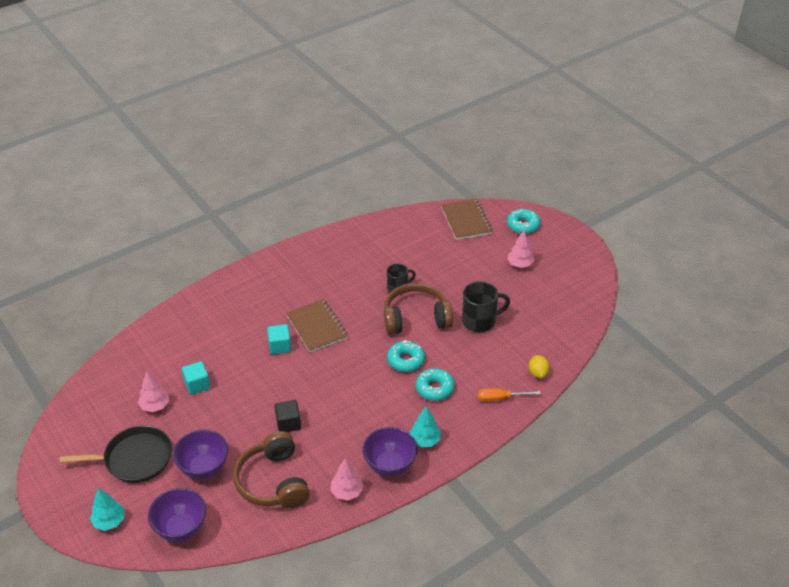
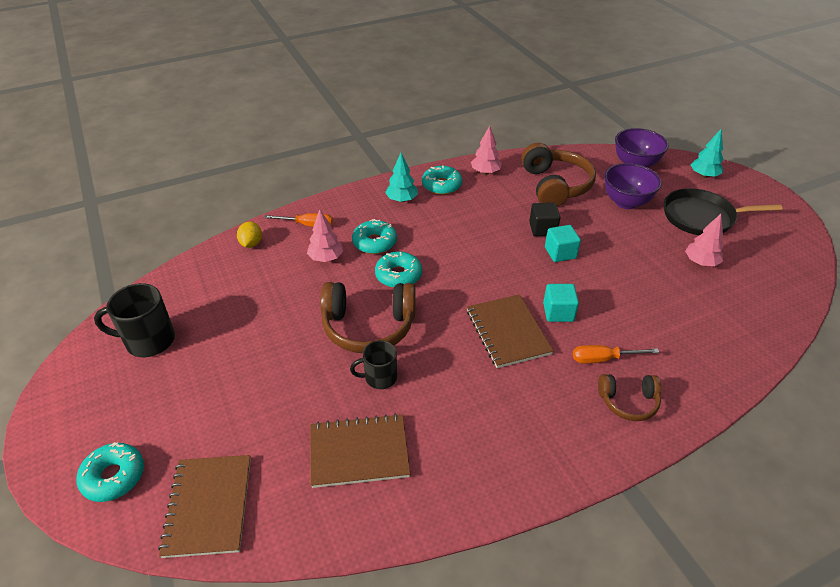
camera: 170 degrees left, 0 degrees up
turquoise cube [182,361,210,395] -> turquoise cube moved to [545,225,581,262]
purple bowl [363,427,418,477] -> turquoise donut [422,166,462,195]
black mug [462,281,510,332] -> black mug moved to [94,283,175,357]
pink tree [507,230,535,268] -> pink tree moved to [307,209,343,262]
none -> brown notebook [310,413,410,488]
none -> orange screwdriver [573,345,659,363]
none -> brown headphones [598,374,661,421]

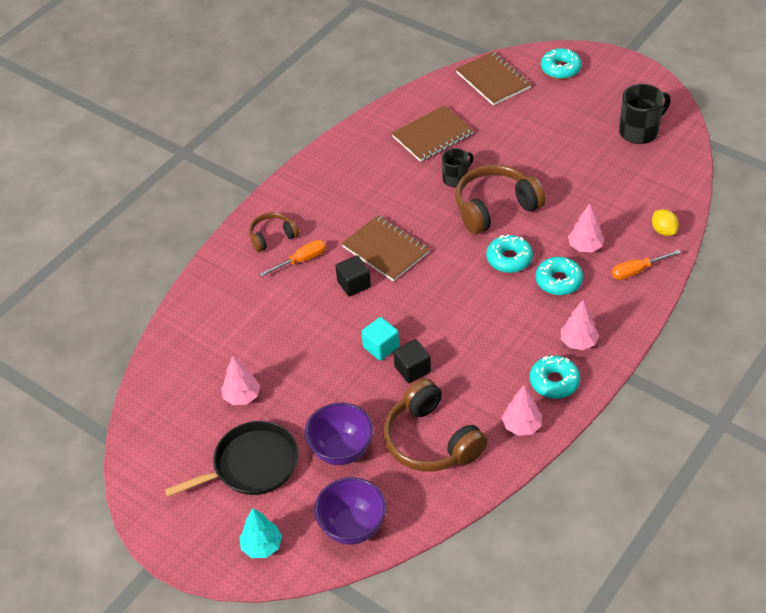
camera: 155 degrees right, 5 degrees up
turquoise tree [385,153,418,202] -> pink tree [561,300,599,350]
turquoise cube [543,284,579,322] -> black cube [335,255,371,296]

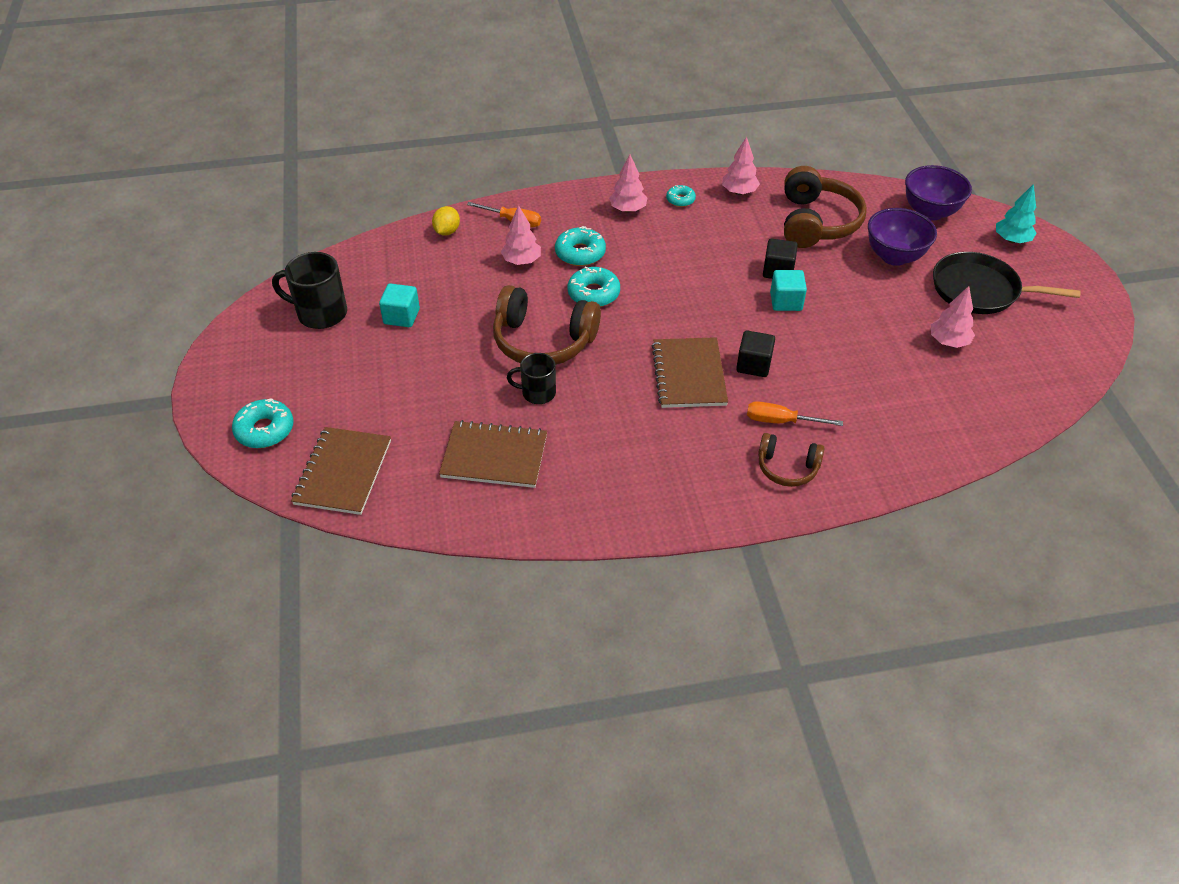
camera: 140 degrees left, 0 degrees up
turquoise donut [530,356,580,399] -> turquoise donut [666,185,696,207], size x0.61
none -> turquoise cube [379,283,420,327]

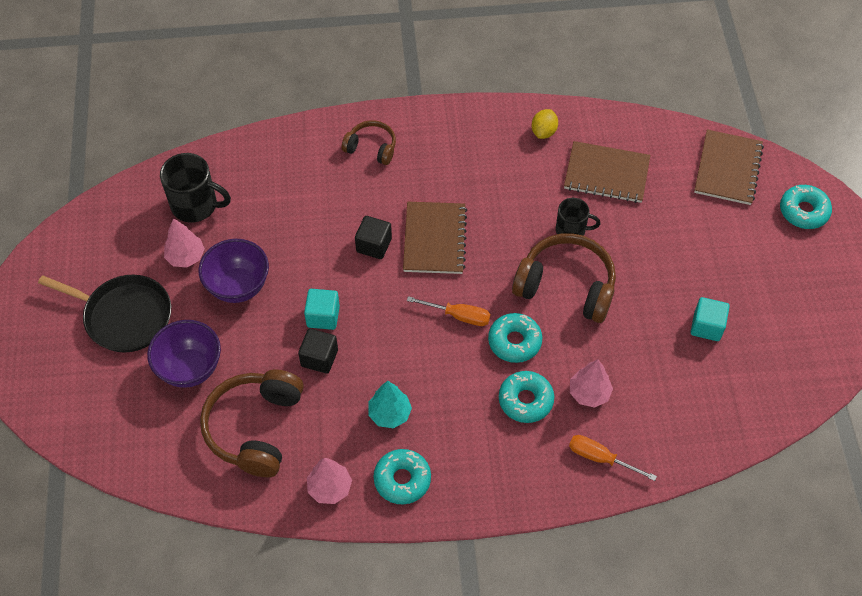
camera: 175 degrees left, 10 degrees up
black mug [272,252,347,329] -> black mug moved to [160,153,231,223]
yellow lemon [432,206,460,236] -> yellow lemon moved to [532,109,558,139]
pink tree [609,154,647,212] -> none
turquoise donut [666,185,696,207] -> turquoise donut [373,449,431,504], size x1.65
orange screwdriver [747,401,843,426] -> orange screwdriver moved to [407,296,490,326]
purple bowl [905,165,972,221] -> purple bowl moved to [198,239,269,303]
turquoise tree [996,184,1037,243] -> turquoise tree moved to [368,381,412,428]

